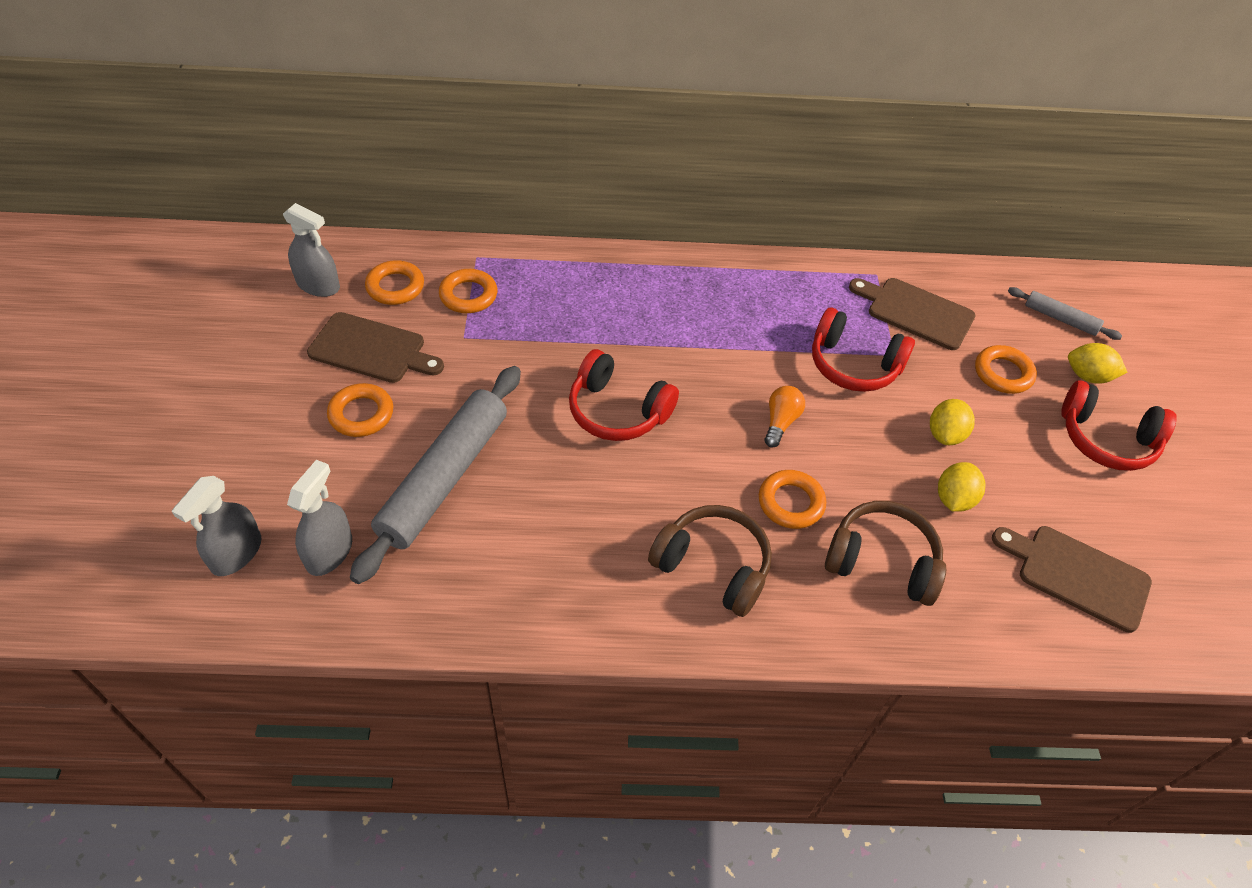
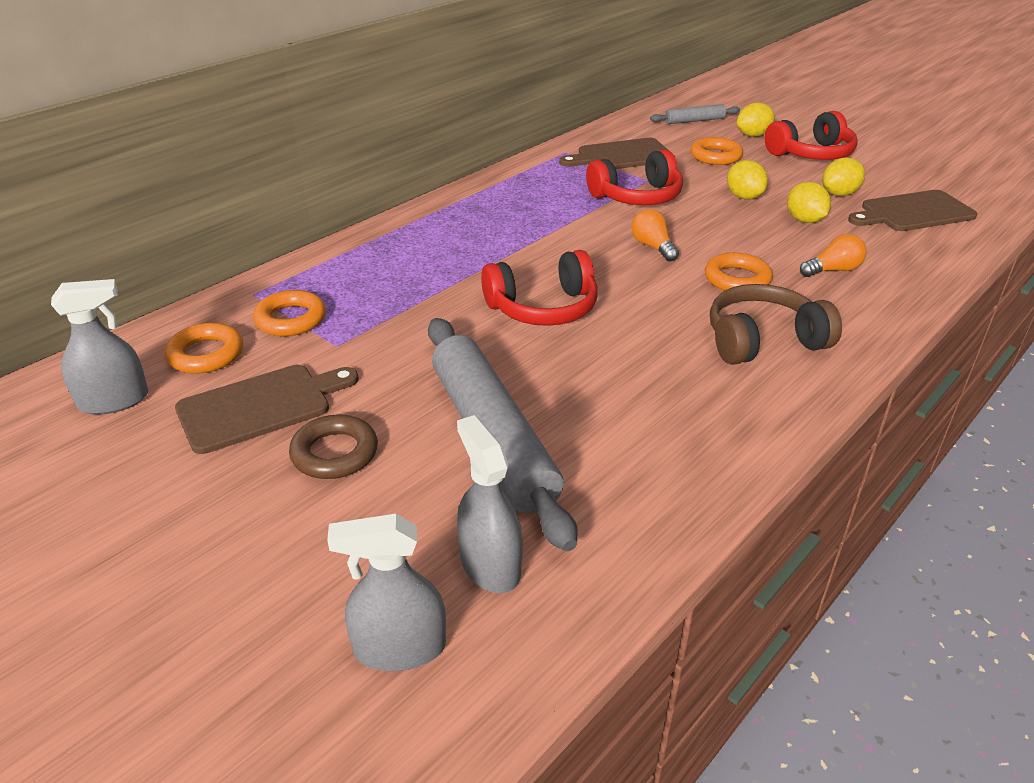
camera: 45 degrees left, 15 degrees down
grey spray bottle [172,476,261,576] -> grey spray bottle turned 105 degrees clockwise [327,514,446,671]
orange ring [327,383,393,437] -> brown ring [289,414,378,479]
brown headphones [825,501,946,606] -> orange light bulb [800,234,866,277]
none -> yellow lemon [822,157,865,196]

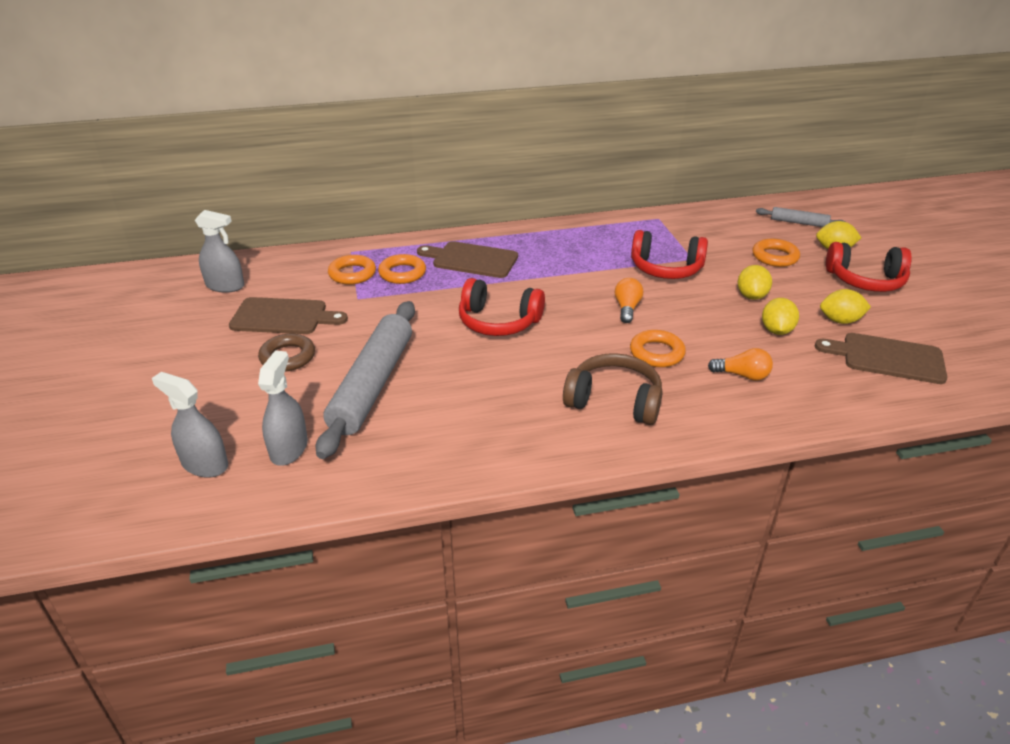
camera: 35 degrees right, 0 degrees up
orange ring [165,323,243,374] -> orange ring moved to [378,254,426,284]
brown cutting board [559,138,668,169] -> brown cutting board moved to [417,241,518,278]

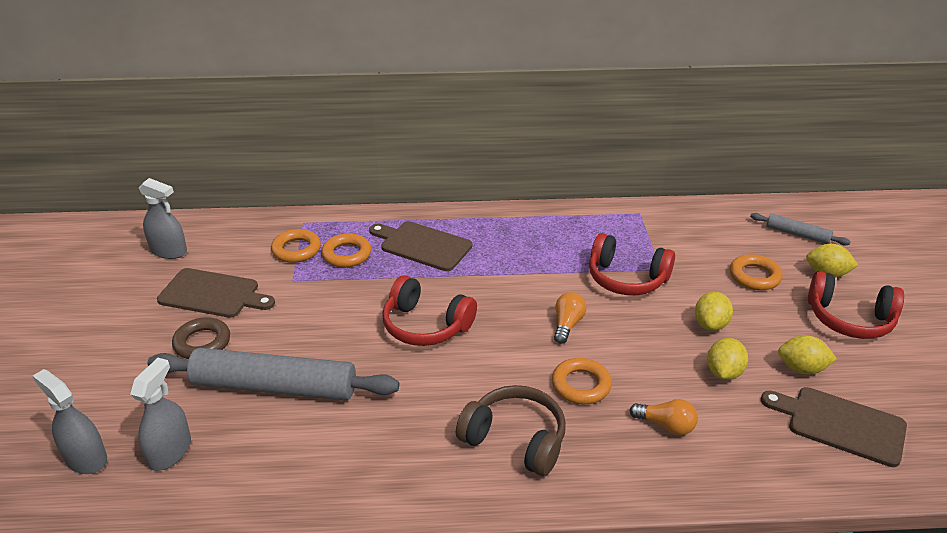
camera: 10 degrees right, 0 degrees up
grey rolling pin [316,301,415,459] -> grey rolling pin turned 75 degrees clockwise [148,348,399,401]

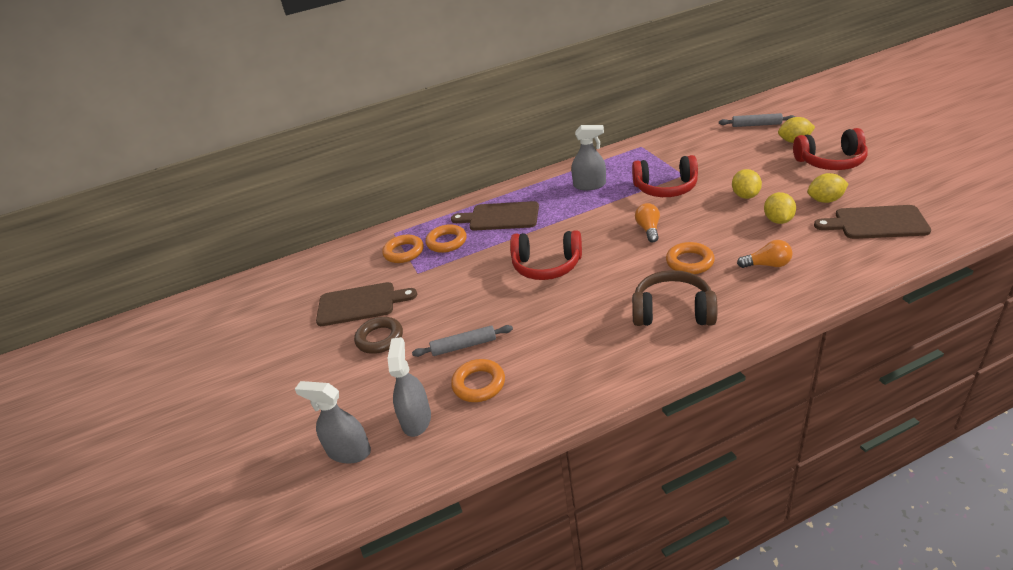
camera: 15 degrees left, 0 degrees up
grey spray bottle [139,178,187,259] -> grey spray bottle moved to [571,125,606,190]
grey rolling pin [148,348,399,401] -> grey rolling pin [412,325,513,357], size x0.47
orange ring [730,254,783,291] -> orange ring moved to [451,359,505,402]

